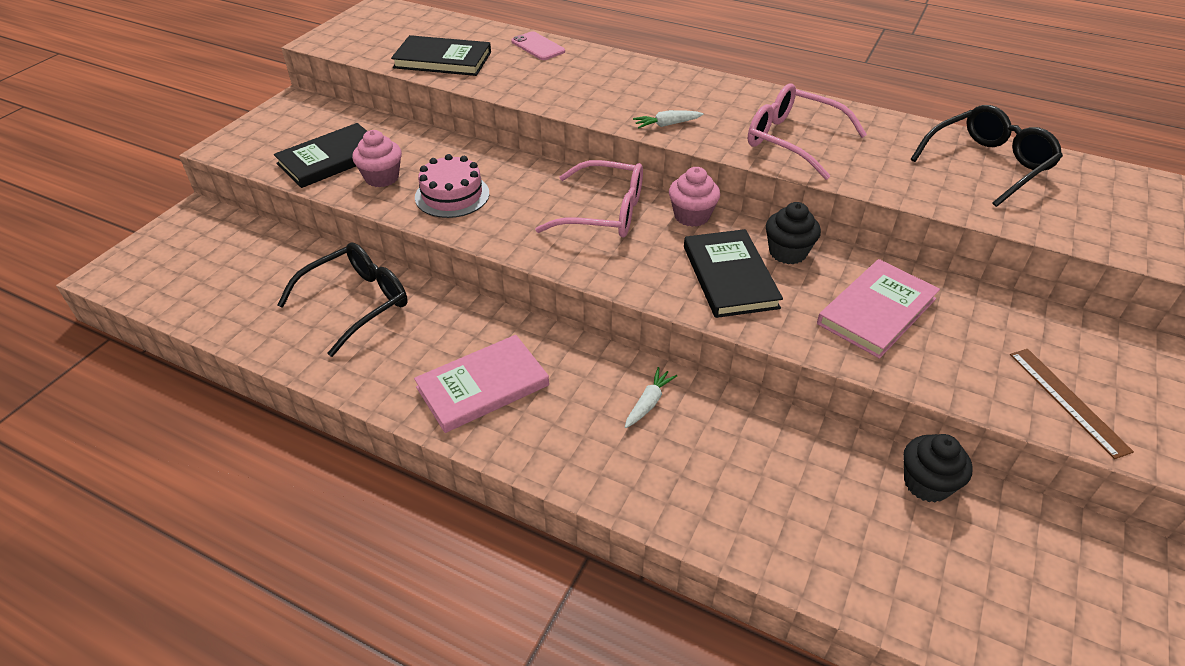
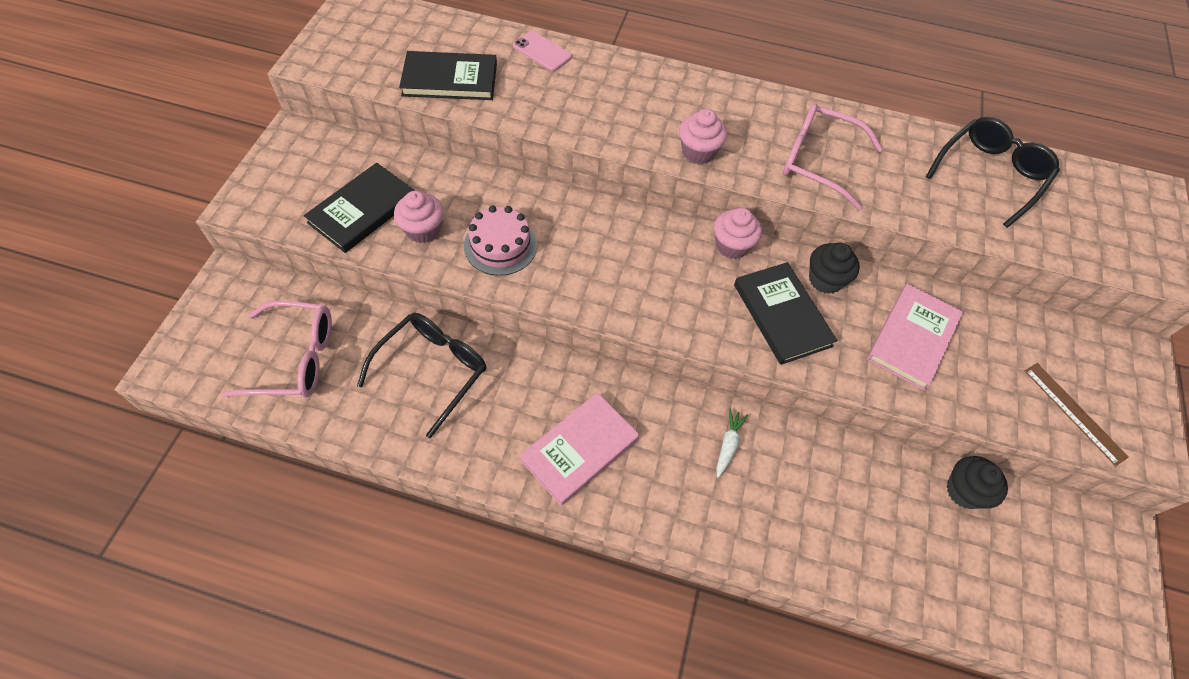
camera: 15 degrees left, 15 degrees up
pink glasses [535,160,643,238] -> pink glasses moved to [221,301,332,398]
white carrot [633,110,704,128] -> pink cupcake [679,109,727,164]

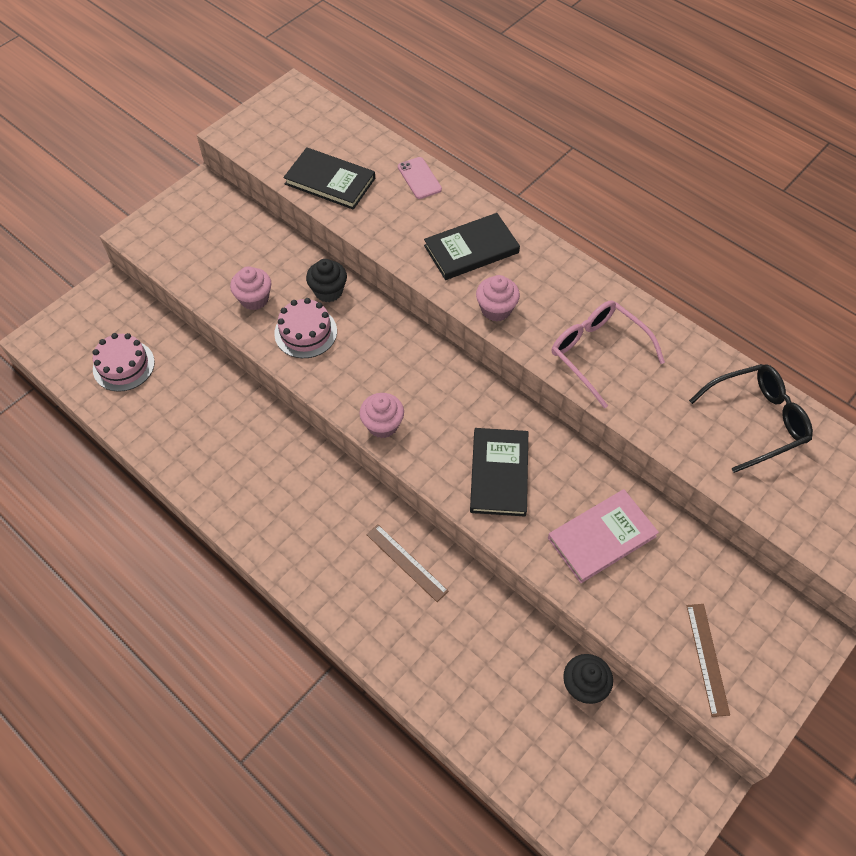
camera: 30 degrees right, 0 degrees up
pink glasses [221,301,332,398] -> pink cake [93,333,155,392]
black book [304,163,415,253] -> black book moved to [424,213,520,280]
black glasses [357,313,486,438] -> none
pink book [519,392,639,506] -> none
pink cupcake [714,208,762,259] -> pink cupcake moved to [359,393,404,438]
white carrot [716,409,748,478] -> brown ruler [366,524,448,602]
black cupcake [809,243,860,294] -> black cupcake moved to [306,259,347,302]

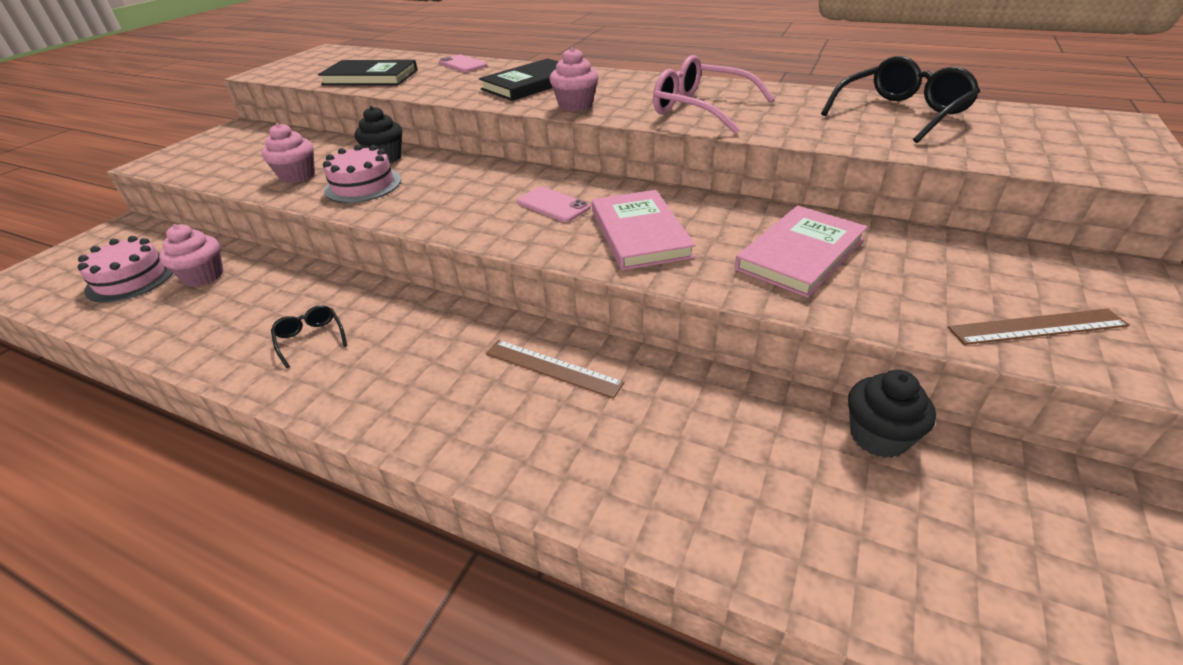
camera: 15 degrees left, 20 degrees down
pink cupcake [359,393,404,438] -> pink cupcake moved to [159,224,223,287]
black book [470,428,528,517] -> pink book [592,190,695,270]
brown ruler [686,604,730,717] -> brown ruler turned 75 degrees counterclockwise [948,309,1130,345]
none -> black glasses [271,305,347,368]
none -> pink phone [517,187,590,222]

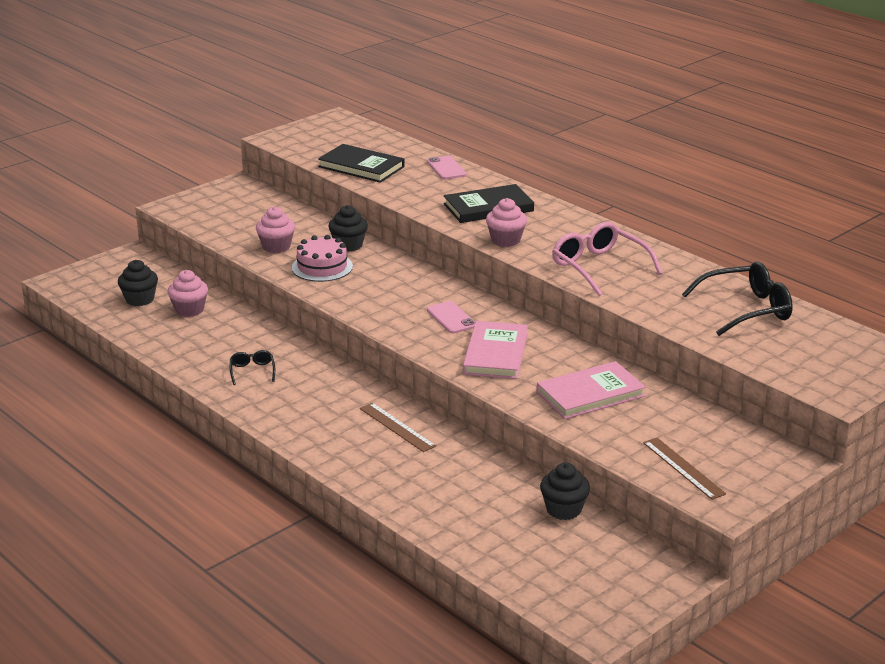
camera: 20 degrees right, 10 degrees down
pink cake [78,236,173,303] -> black cupcake [118,260,158,306]
brown ruler [948,309,1130,345] -> brown ruler turned 45 degrees clockwise [643,438,726,500]

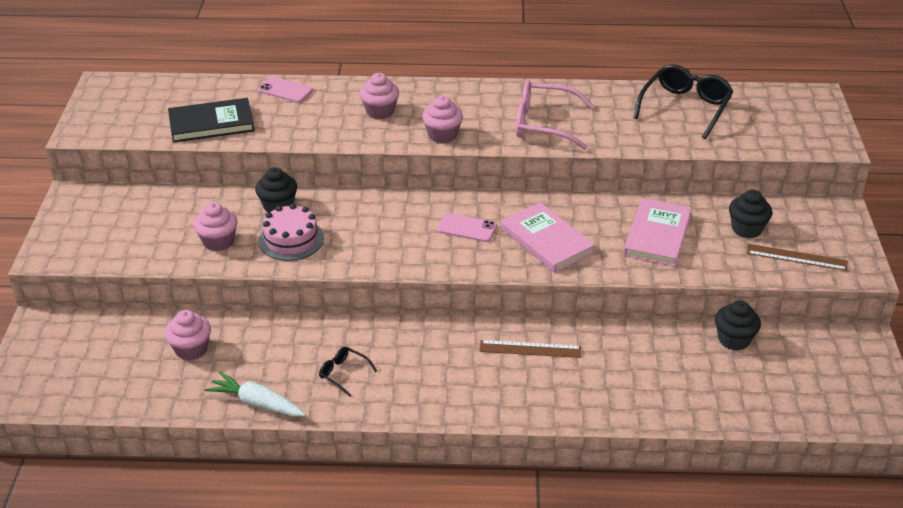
camera: 45 degrees left, 10 degrees up
black cupcake [118,260,158,306] -> black cupcake moved to [729,190,772,239]
black book [444,184,534,223] -> pink cupcake [359,73,399,119]
none -> white carrot [205,372,306,417]

